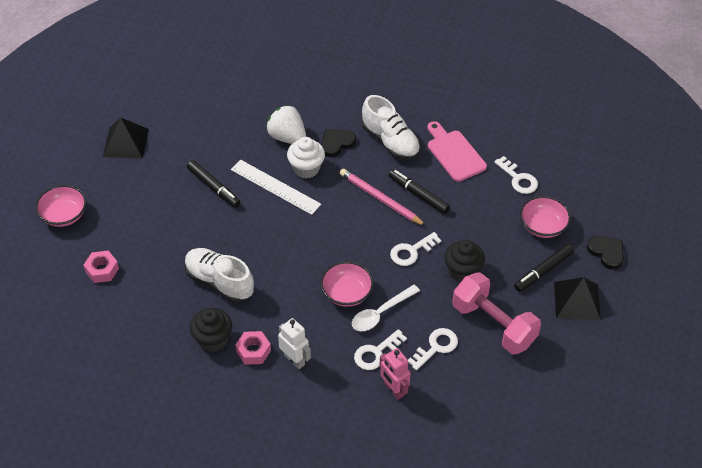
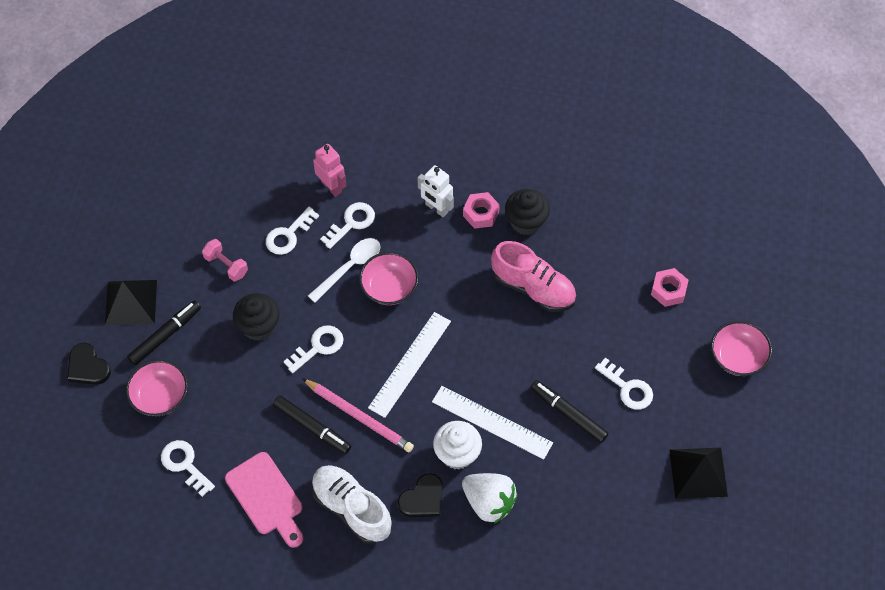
camera: 175 degrees right, 10 degrees up
white shoe [185,248,254,302] -> pink shoe [491,241,576,312]
pink dumbbell [452,272,541,354] -> pink dumbbell [202,239,248,281], size x0.49
none -> white ruler [368,312,451,418]
none -> white key [595,357,653,410]

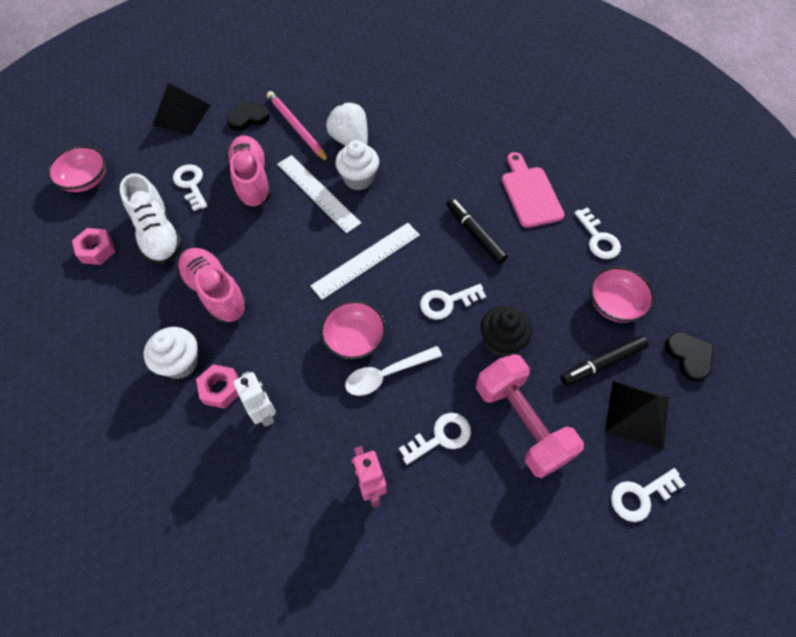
camera: 160 degrees left, 0 degrees up
pink dumbbell [202,239,248,281] -> pink dumbbell [476,354,584,478], size x2.05
pink pencil [302,378,414,453] -> pink pencil moved to [267,91,329,163]
white shoe [311,465,392,544] -> white shoe moved to [120,173,183,265]
white key [320,202,375,249] -> white key moved to [611,468,685,522]
black heart [398,473,443,517] -> black heart moved to [227,100,270,131]
black cupcake [505,189,550,235] -> white cupcake [144,327,198,379]
black marker [530,380,609,443] -> pink shoe [226,136,271,208]

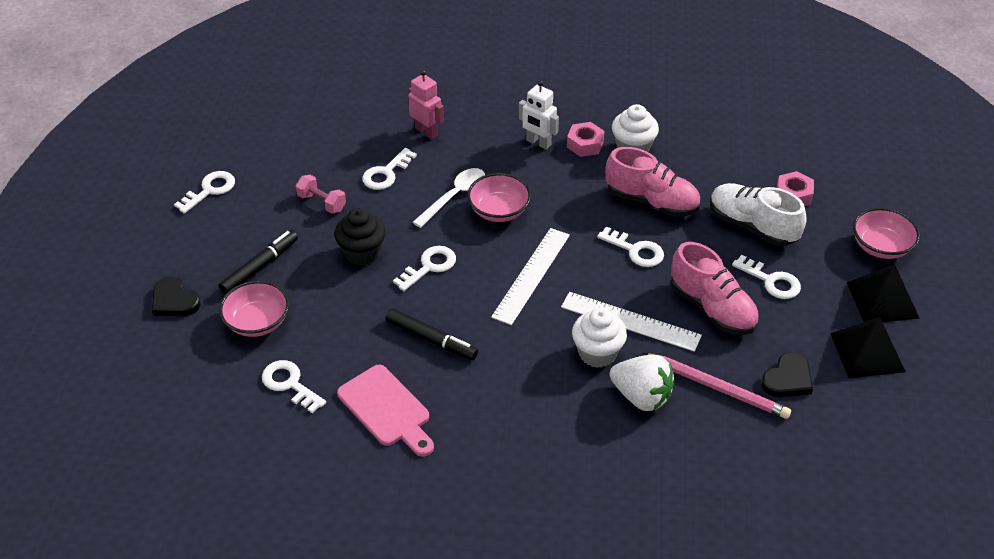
camera: 155 degrees right, 15 degrees down
pink dumbbell [476,354,584,478] -> pink dumbbell [296,175,346,214], size x0.49
black pyramid [605,381,669,450] -> black pyramid moved to [846,264,920,322]
none -> white key [597,226,664,267]

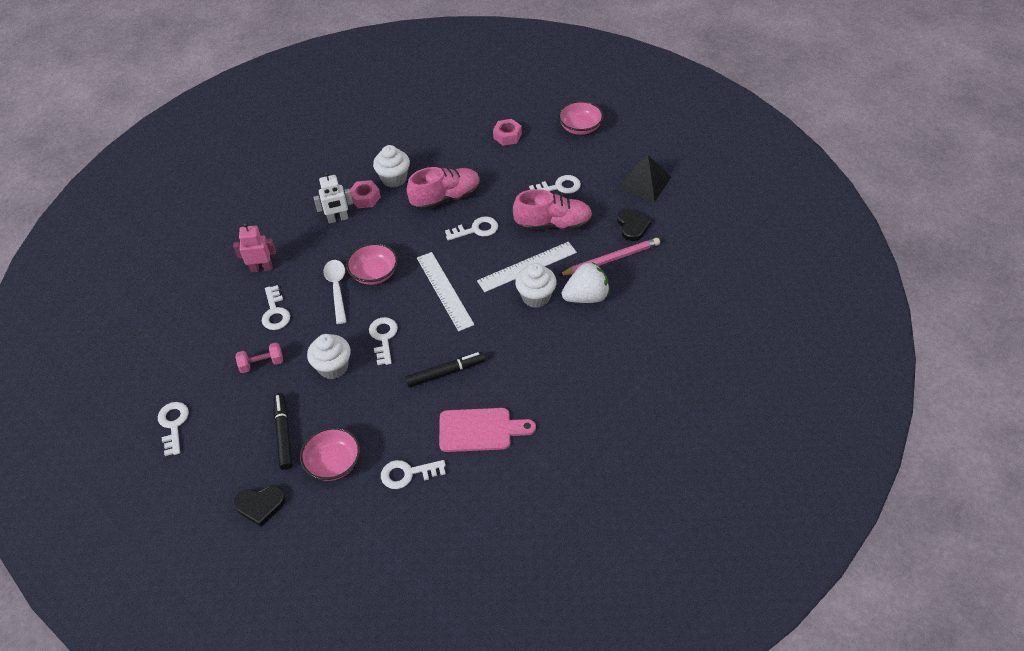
camera: 50 degrees left, 5 degrees up
black cupcake [334,208,386,266] -> white cupcake [307,334,350,379]
white shoe [710,183,807,246] -> none
black pyramid [846,264,920,322] -> none

